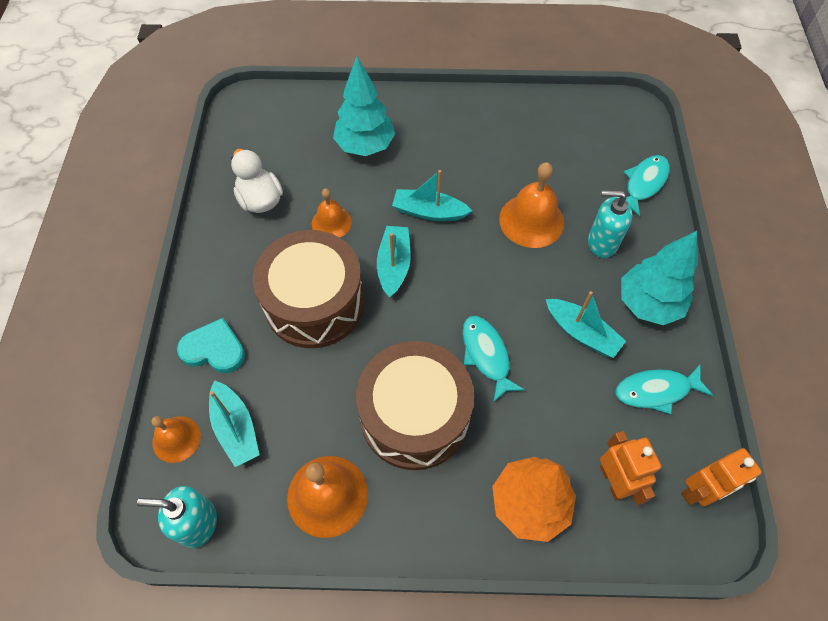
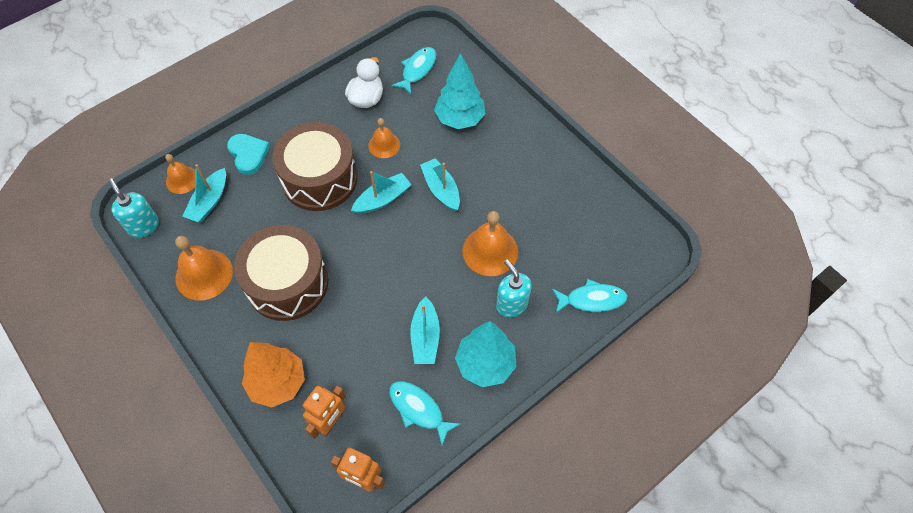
camera: 50 degrees right, 0 degrees up
turquoise fish [463,316,525,402] -> turquoise fish moved to [391,47,436,94]

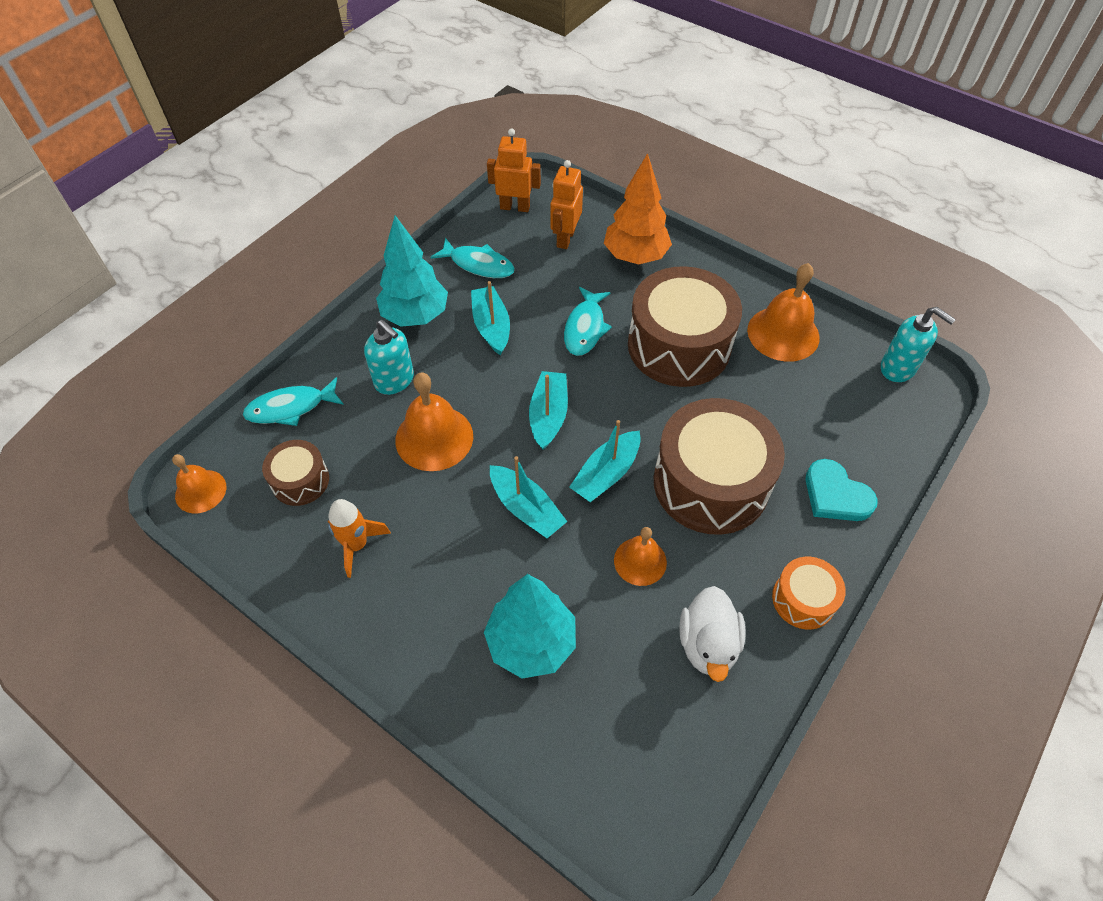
camera: 165 degrees right, 5 degrees down
orange bell [165,154,196,194] -> orange bell moved to [172,454,226,513]
turquoise boat [182,164,226,222] -> turquoise boat moved to [529,371,568,450]
turquoise fish [391,47,436,94] -> turquoise fish moved to [564,287,612,356]
none -> brown drum [262,440,329,506]
none -> orange rocket [328,499,391,578]
none -> orange drum [772,557,846,630]

